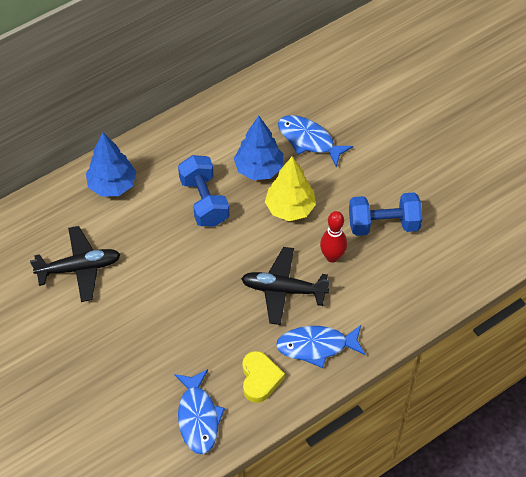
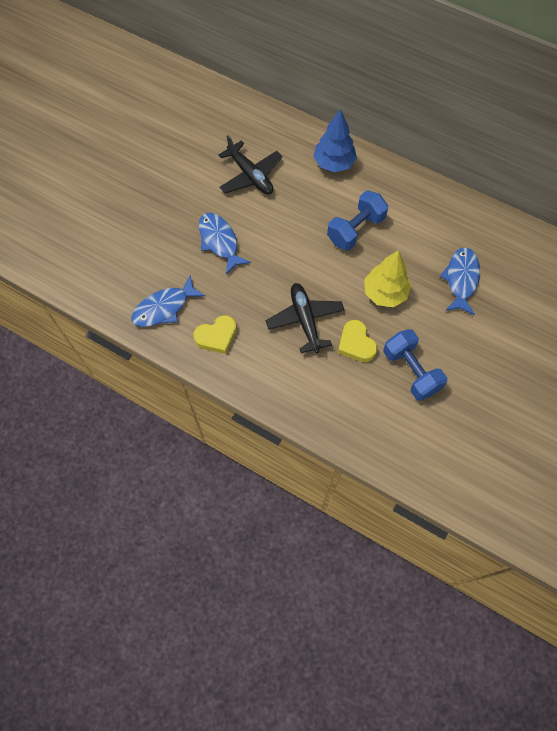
camera: 65 degrees right, 10 degrees up
blue tree [234,116,283,180] -> none
blue fish [276,325,366,368] -> blue fish moved to [199,213,251,275]
red bowling pin [320,211,347,263] -> yellow heart [338,320,377,362]

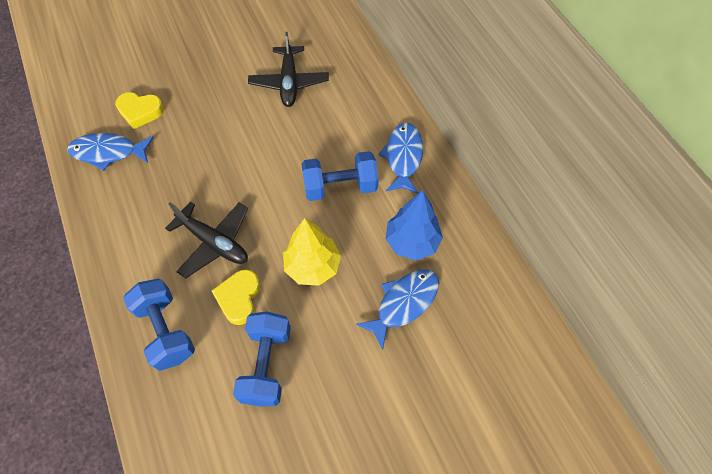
camera: 35 degrees right, 5 degrees down
yellow heart [193,315,237,354] -> yellow heart moved to [115,92,164,129]
blue fish [199,213,251,275] -> blue fish moved to [379,123,423,194]
black plane [266,283,344,353] -> black plane turned 105 degrees clockwise [165,202,248,278]
blue tree [313,109,357,172] -> blue tree moved to [385,190,443,260]
none -> blue dumbbell [123,279,195,371]

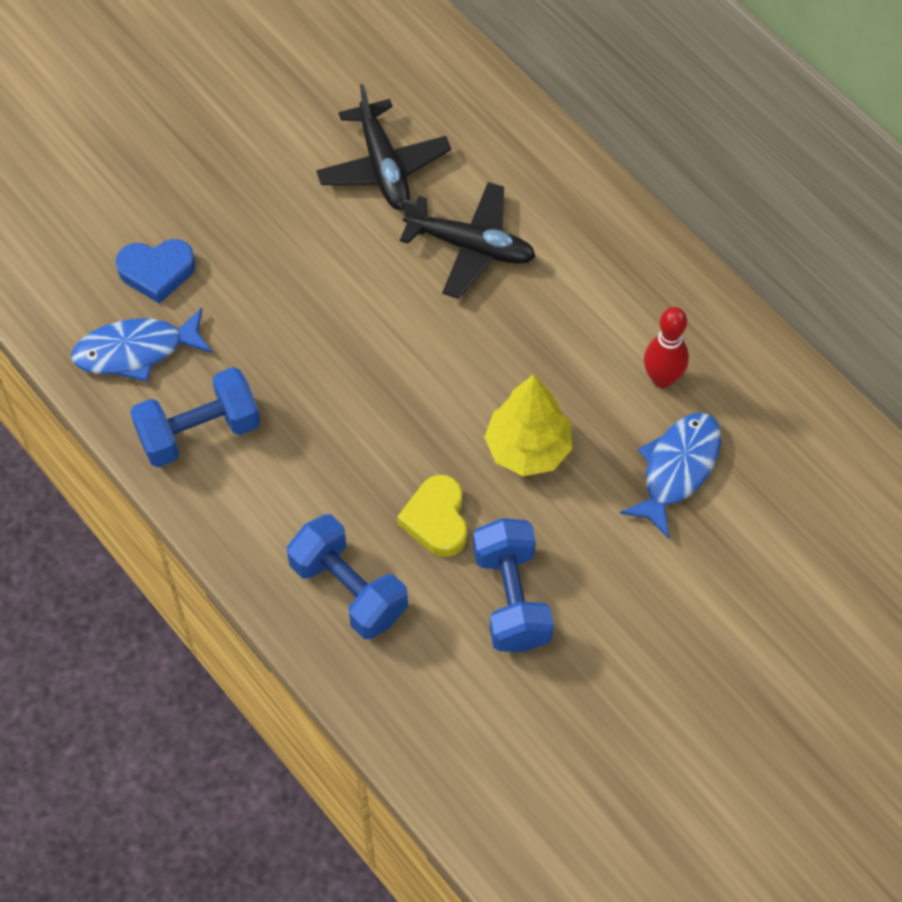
camera: 15 degrees left, 0 degrees up
yellow heart [115,92,164,129] -> blue heart [116,239,196,304]
black plane [165,202,248,278] -> black plane moved to [400,182,536,299]
blue dumbbell [301,151,379,201] -> blue dumbbell moved to [130,367,260,467]
blue fish [379,123,423,194] -> none
blue tree [385,190,443,260] -> red bowling pin [644,307,689,388]

